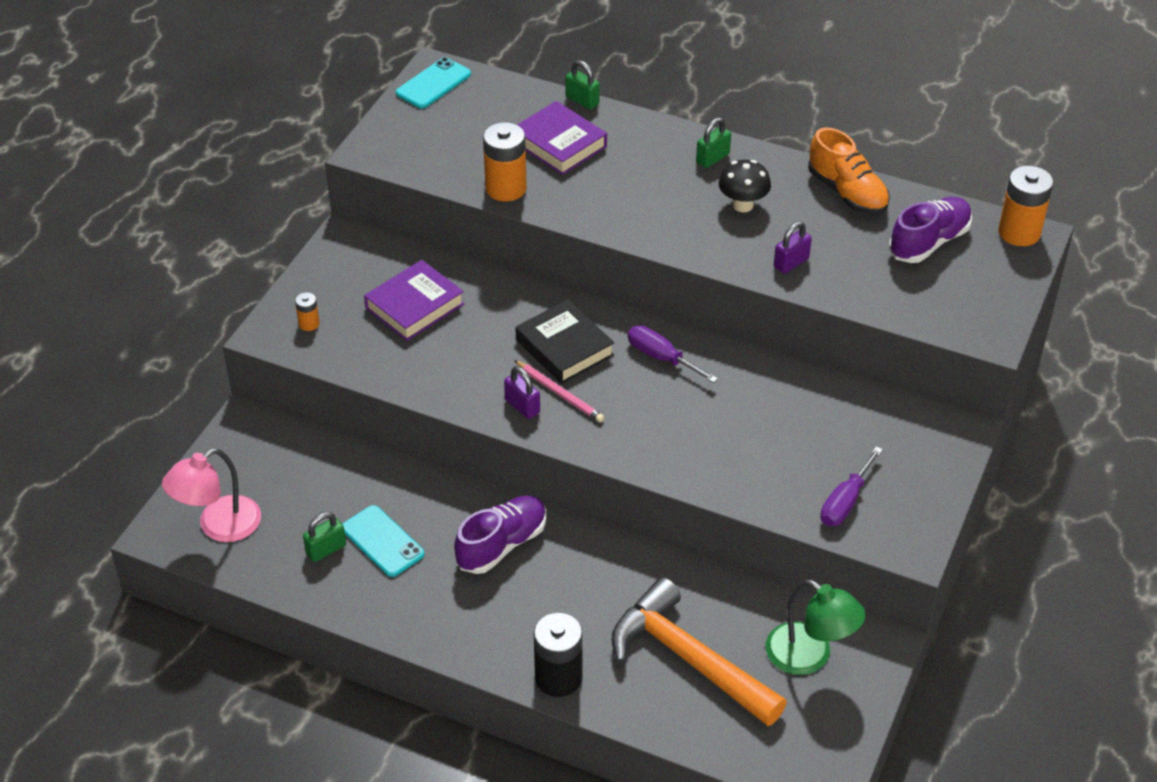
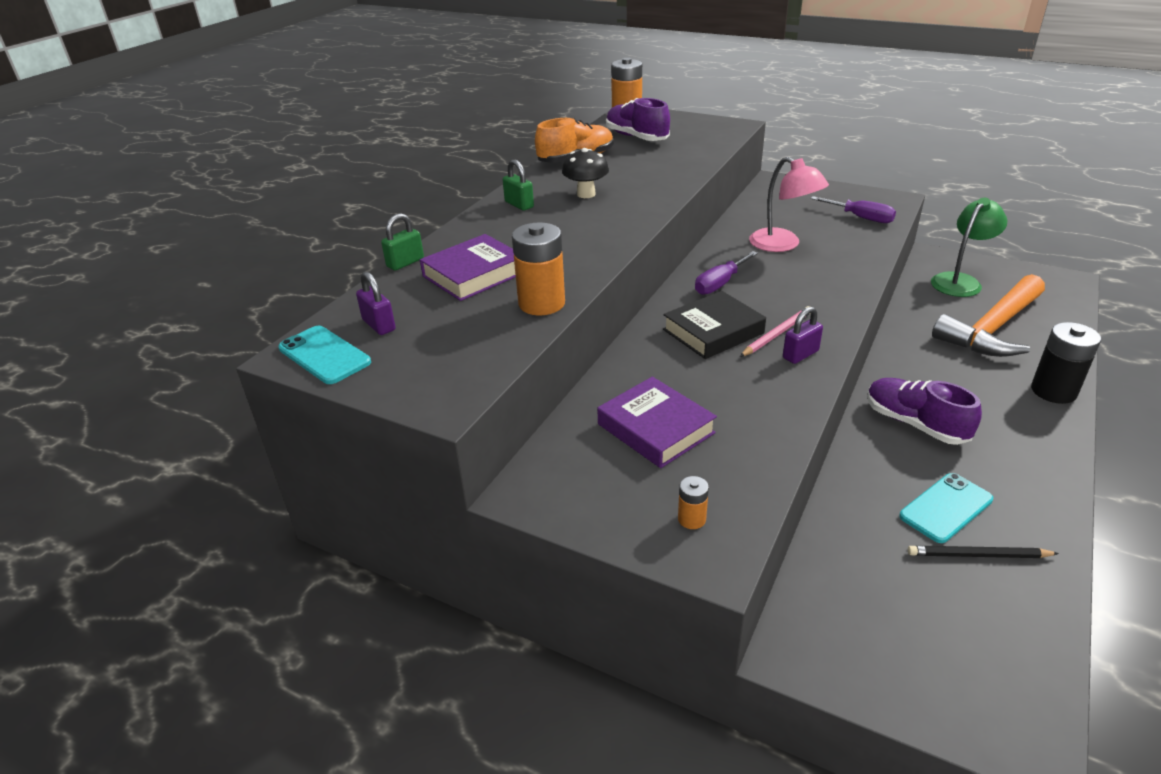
camera: 85 degrees left, 10 degrees down
pink lamp [162,448,261,542] -> pink lamp moved to [749,157,829,252]
green padlock [303,512,346,562] -> black pencil [908,546,1059,558]
purple padlock [774,221,812,274] -> purple padlock moved to [356,271,396,335]

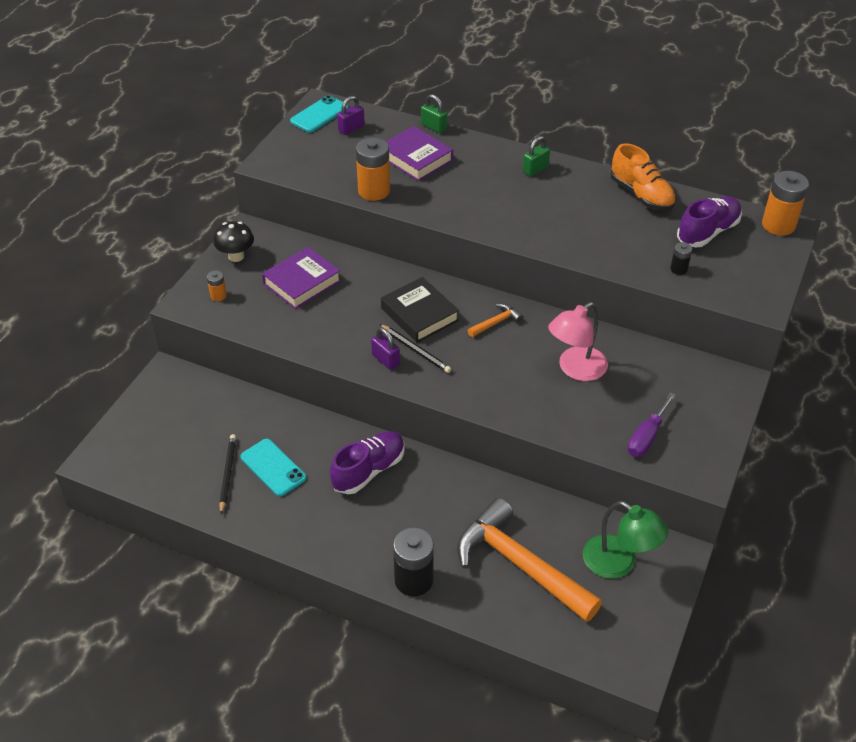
camera: 85 degrees right, 10 degrees up
black mushroom [562,148,609,198] -> black mushroom moved to [213,221,254,262]
purple screwdriver [695,251,758,295] -> orange hammer [468,303,523,337]
pink pencil [740,306,810,357] -> black pencil [380,324,451,373]
none -> black battery [670,242,692,275]

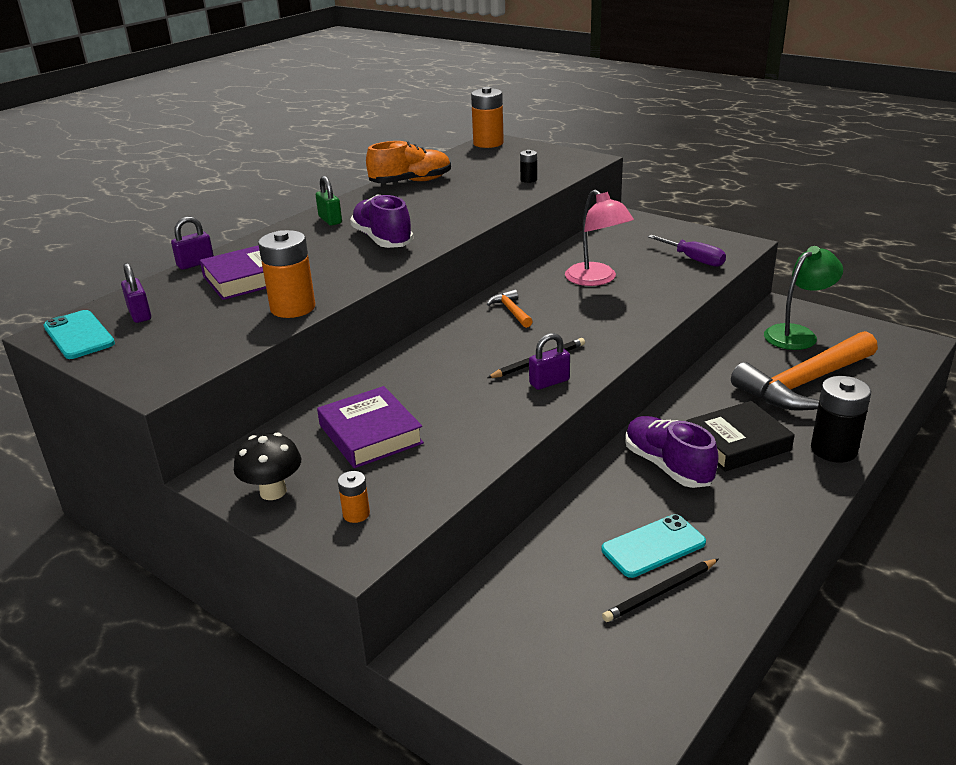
camera: 75 degrees left, 15 degrees down
black pencil [219,434,236,514] -> black pencil turned 45 degrees counterclockwise [602,559,719,622]
black book [381,277,459,343] -> black book moved to [686,401,795,472]
green padlock [421,94,447,133] -> purple padlock [171,216,214,270]
purple shoe [677,196,742,248] -> purple shoe moved to [350,194,414,248]

